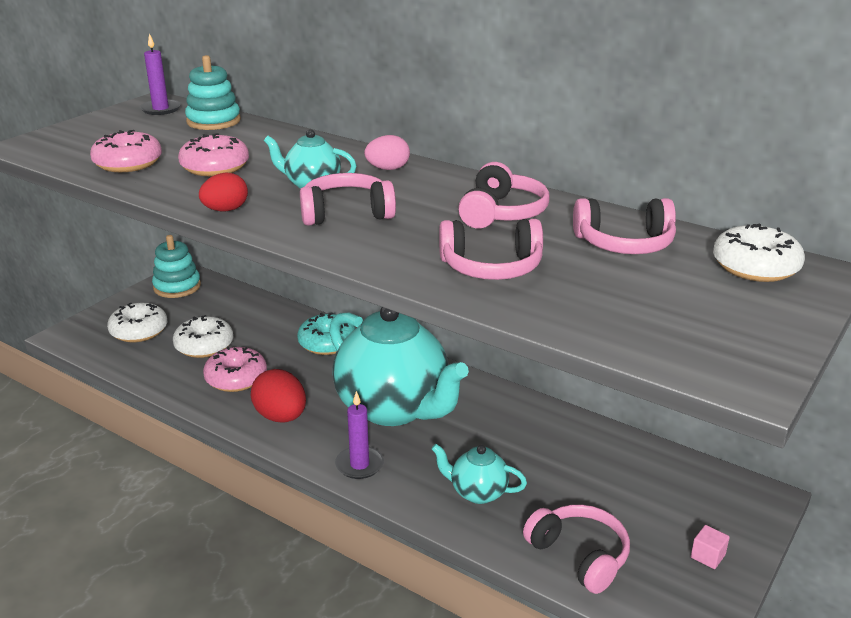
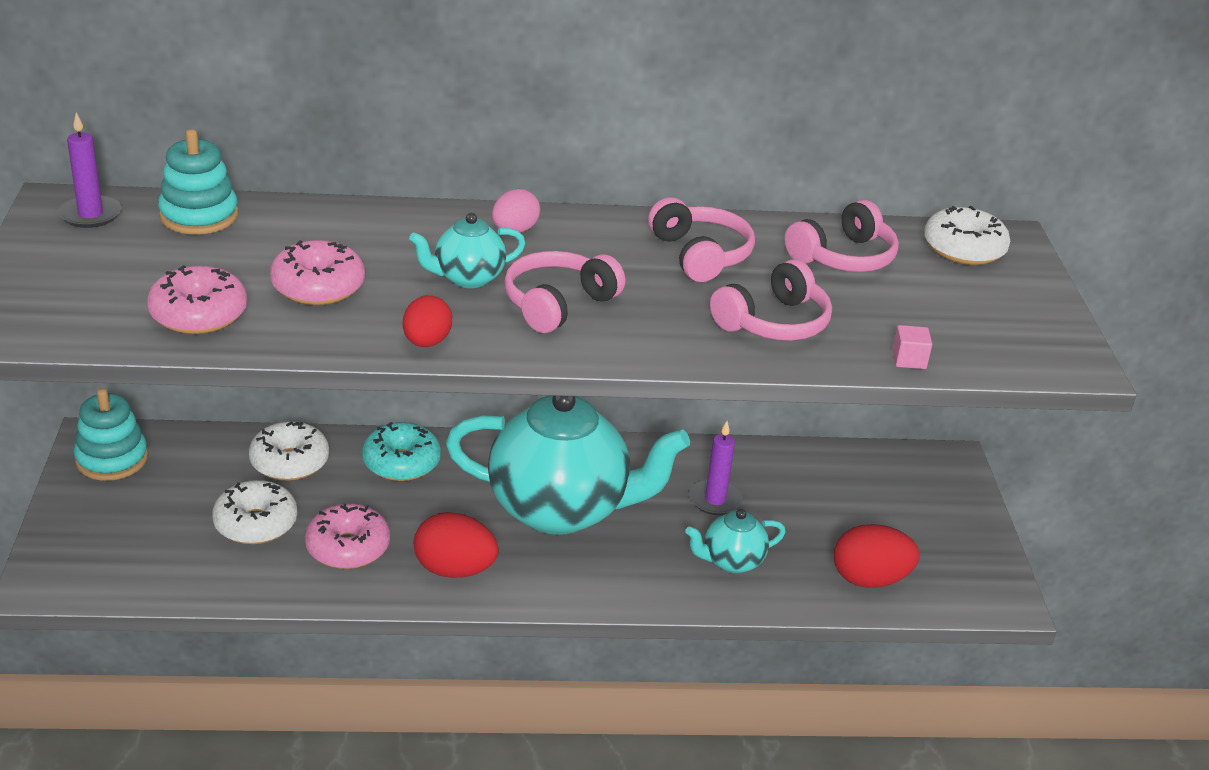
camera: 40 degrees left, 5 degrees up
white donut [107,302,167,342] -> white donut moved to [249,421,329,481]
purple candle [335,391,384,479] -> purple candle moved to [689,421,743,515]
pink headphones [523,504,630,594] -> red egg [834,524,919,588]
pink cube [691,525,730,569] -> pink cube moved to [893,325,932,369]

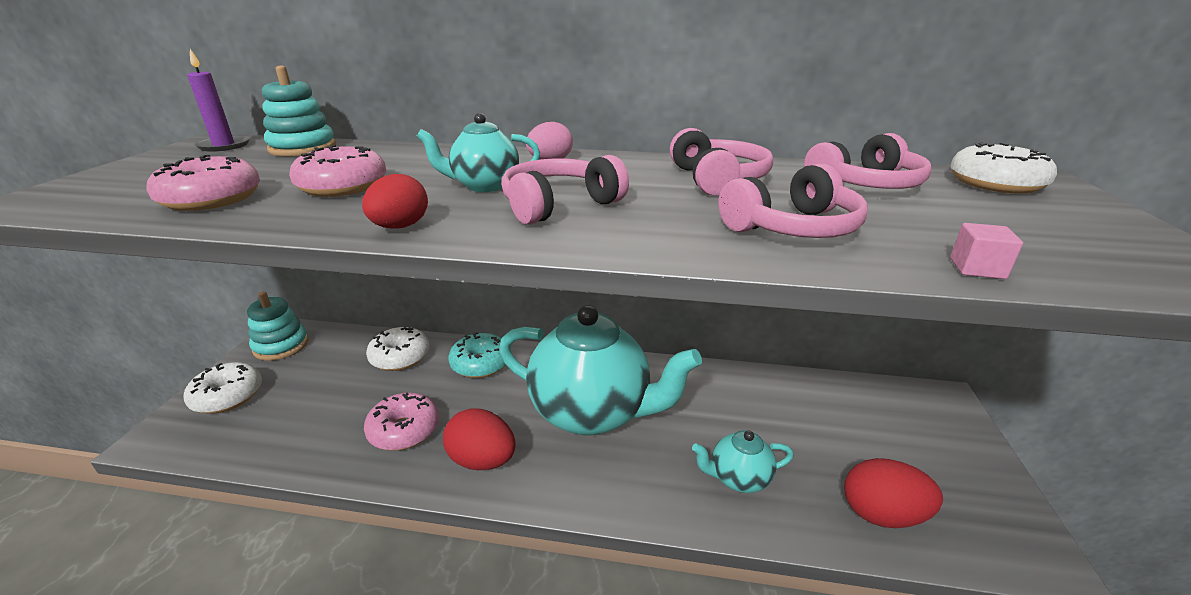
camera: 15 degrees right, 5 degrees down
white donut [212,480,297,544] -> white donut moved to [183,362,262,413]
purple candle [689,421,743,515] -> none

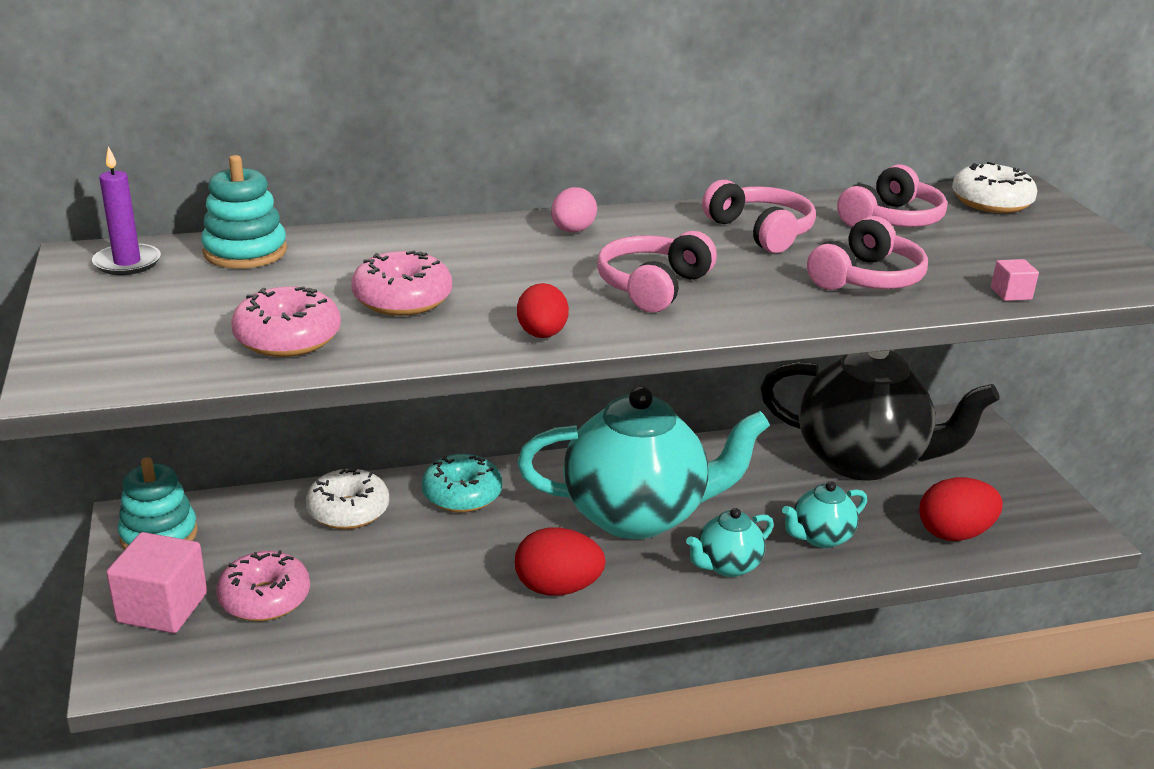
camera: 25 degrees left, 0 degrees up
white donut [183,362,262,413] -> pink cube [106,532,207,633]
pink donut [364,392,439,451] -> pink donut moved to [216,550,310,621]
turquoise teapot [416,113,540,192] -> turquoise teapot moved to [686,508,774,577]
none -> black teapot [760,350,1000,481]

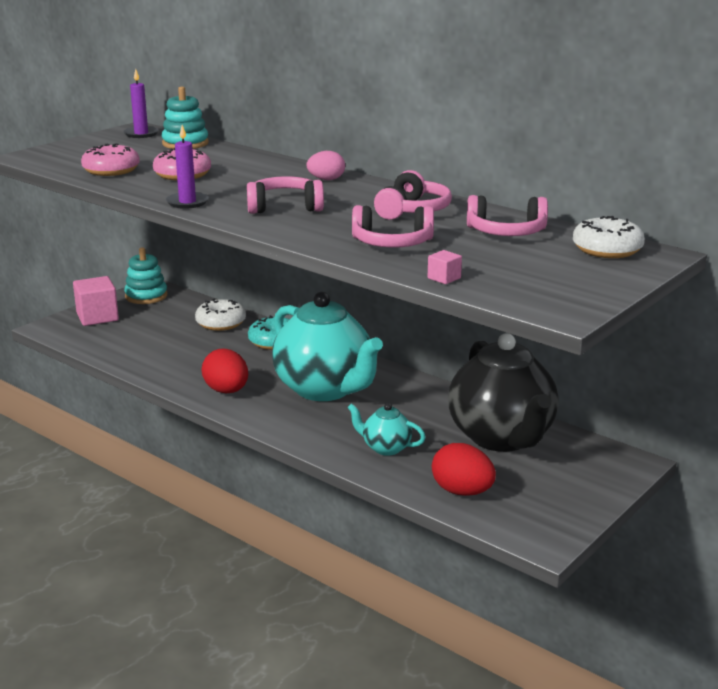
camera: 55 degrees right, 5 degrees down
pink donut [216,550,310,621] -> none
red egg [517,283,569,338] -> purple candle [166,125,209,209]
turquoise teapot [686,508,774,577] -> none

